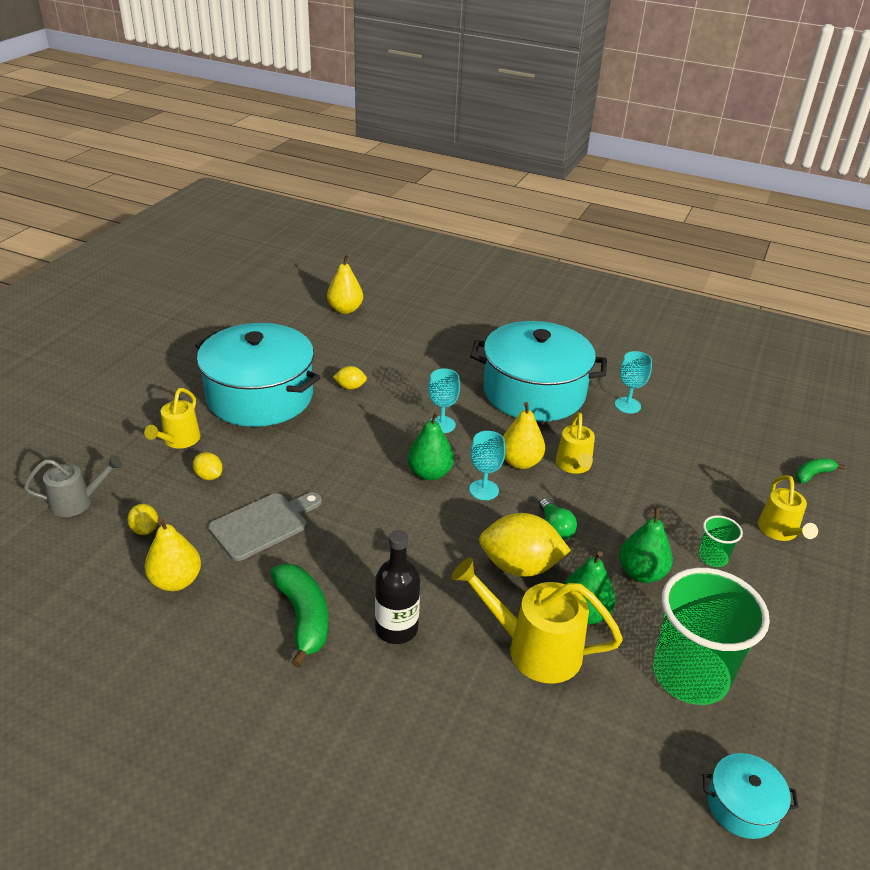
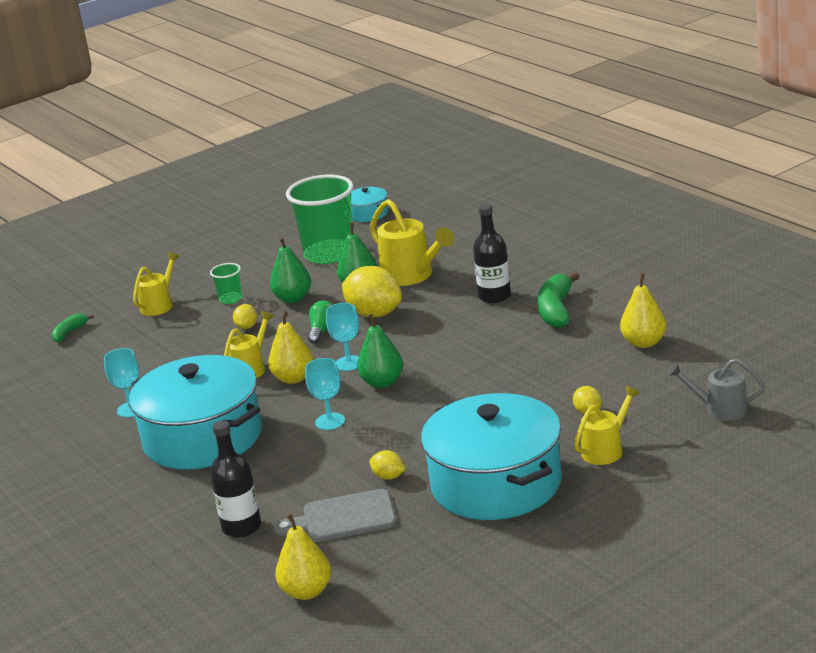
camera: 145 degrees left, 10 degrees down
yellow lemon [128,504,158,535] -> yellow lemon moved to [233,304,257,329]
grey cutting board [208,492,322,561] -> grey cutting board moved to [273,489,396,542]
green banana [796,458,845,483] -> green banana turned 120 degrees clockwise [51,314,94,342]
none -> black bottle [210,420,261,538]

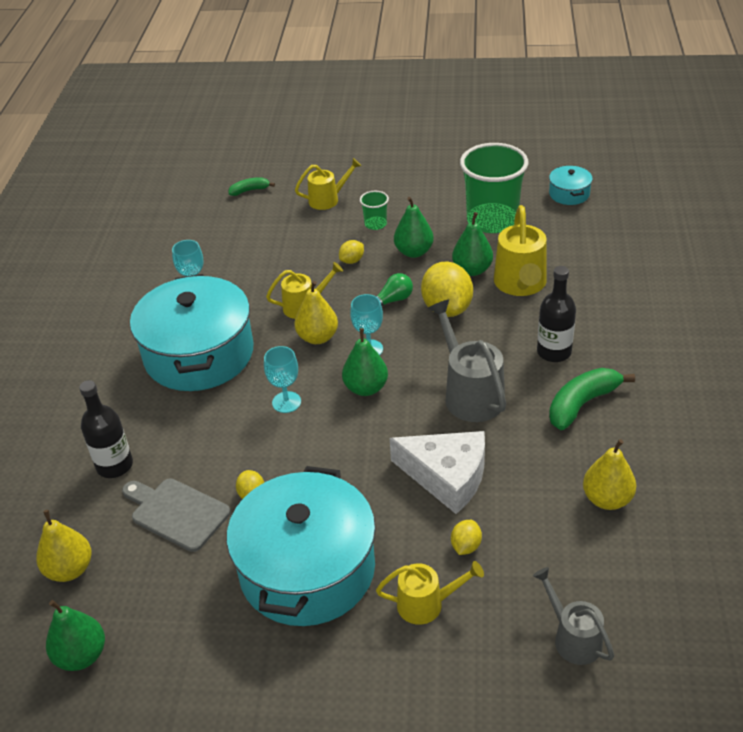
camera: 40 degrees right, 15 degrees up
none -> green pear [46,600,105,671]
none -> white cheese [390,431,485,514]
none -> grey watering can [428,300,506,422]

